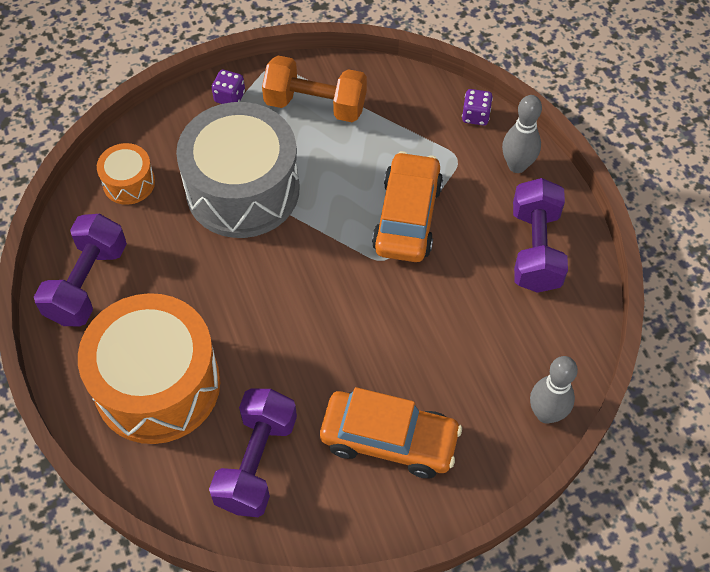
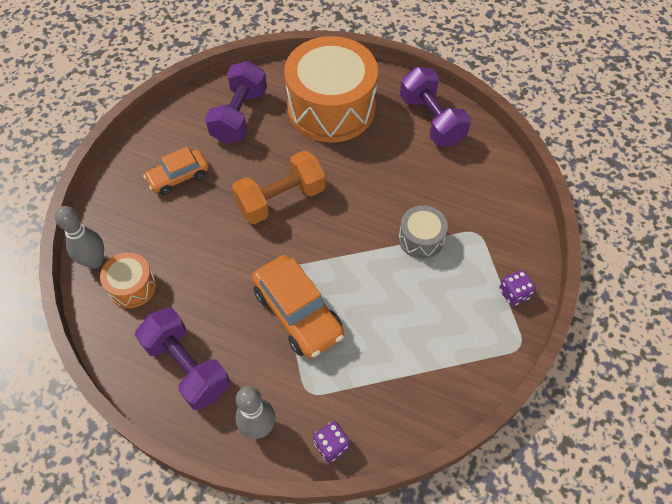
camera: 135 degrees right, 0 degrees up
orange drum [97,143,155,205] -> orange drum moved to [100,252,156,308]
grey drum [176,102,300,238] -> grey drum [399,205,448,259], size x0.46
purple dumbbell [209,388,297,517] -> purple dumbbell turned 45 degrees clockwise [205,61,267,144]
orange dumbbell [262,56,367,122] -> orange dumbbell moved to [232,151,325,224]
orange car [320,387,462,478] -> orange car [143,147,209,195], size x0.63

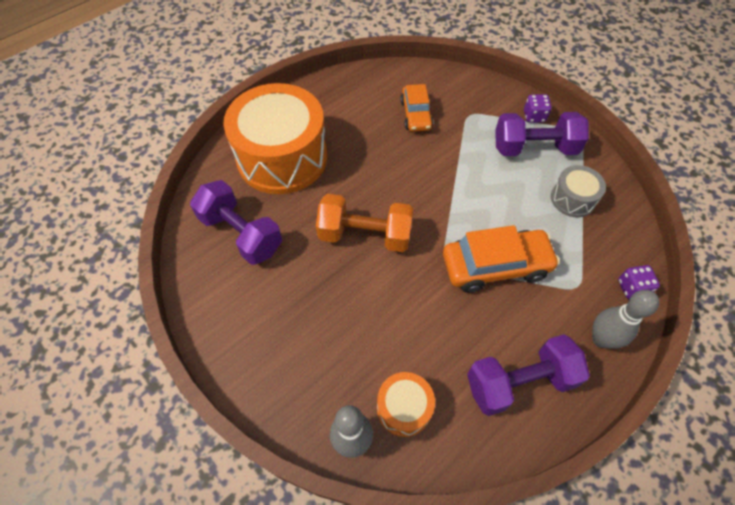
camera: 65 degrees left, 0 degrees up
orange car [143,147,209,195] -> orange car moved to [400,84,433,132]
orange dumbbell [232,151,325,224] -> orange dumbbell turned 75 degrees counterclockwise [316,194,413,252]
grey drum [399,205,448,259] -> grey drum moved to [551,165,606,217]
purple dumbbell [400,67,471,146] -> purple dumbbell moved to [495,112,589,156]

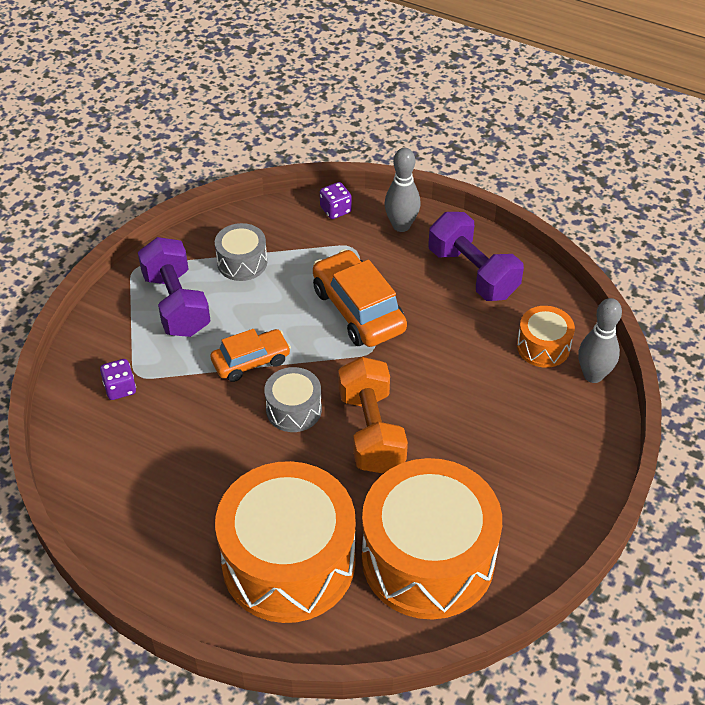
camera: 110 degrees left, 10 degrees down
purple dumbbell [190,180,282,265] -> orange drum [362,458,502,620]
orange car [400,84,433,132] -> orange car moved to [210,329,291,382]
purple dice [524,94,552,123] -> purple dice moved to [100,359,136,400]
none -> grey drum [264,367,322,432]

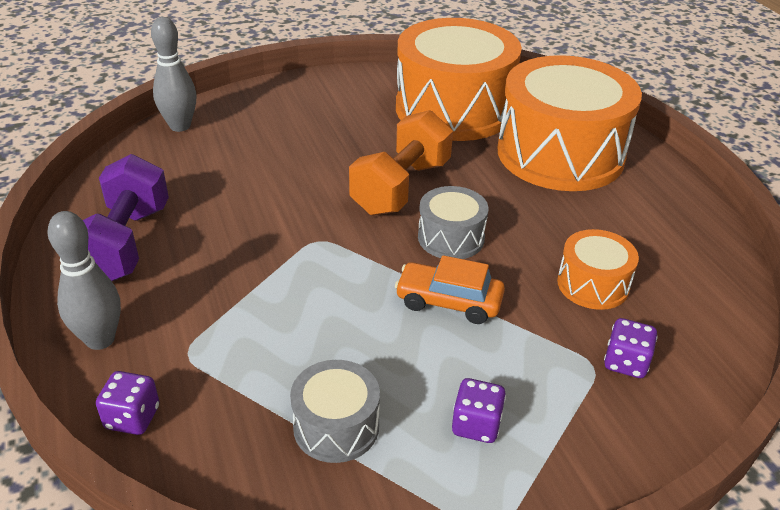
camera: 140 degrees left, 10 degrees down
purple dumbbell [138,237,211,337] -> purple dice [452,378,506,443]
orange car [313,249,407,347] -> none
orange drum [517,306,575,368] -> orange drum moved to [557,229,639,310]

